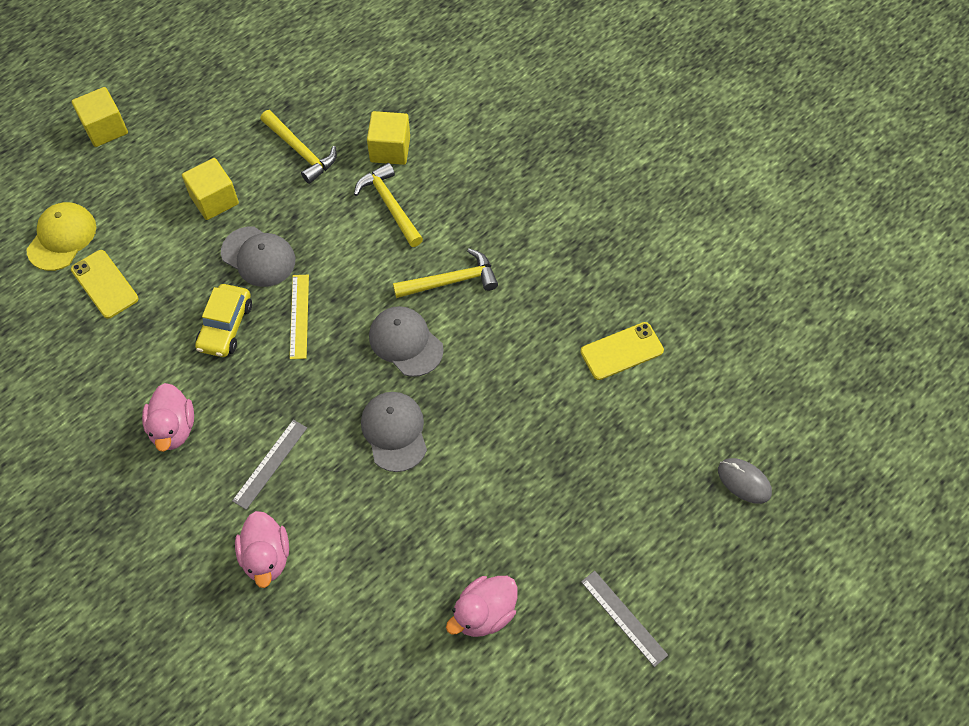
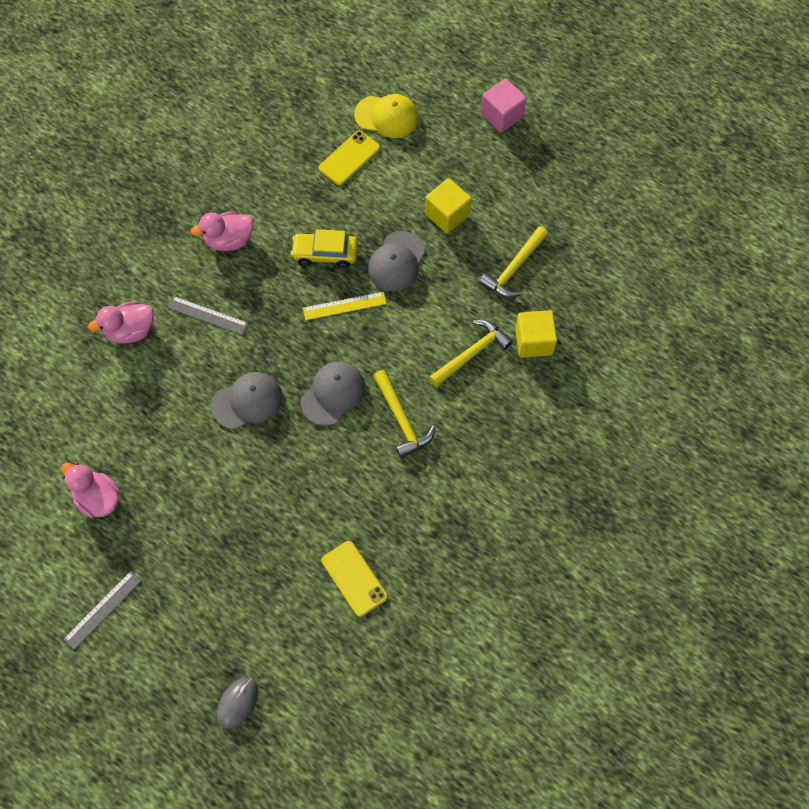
camera: 80 degrees right, 5 degrees up
yellow cube [72,87,128,147] -> pink cube [481,79,527,133]

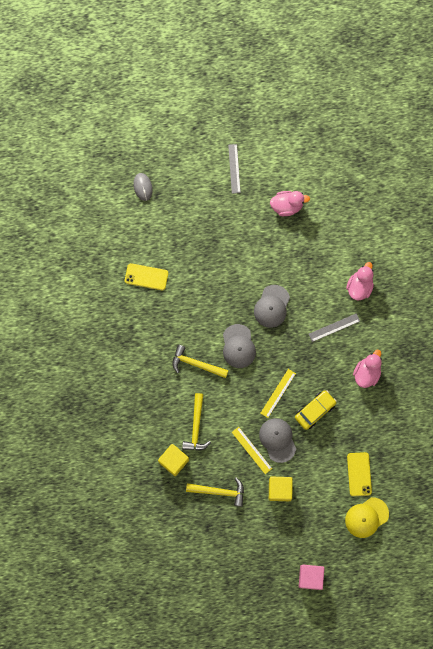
camera: 135 degrees right, 10 degrees up
yellow hammer [479,226,548,298] -> yellow hammer turned 105 degrees clockwise [186,477,244,507]
none -> yellow ruler [232,427,272,474]

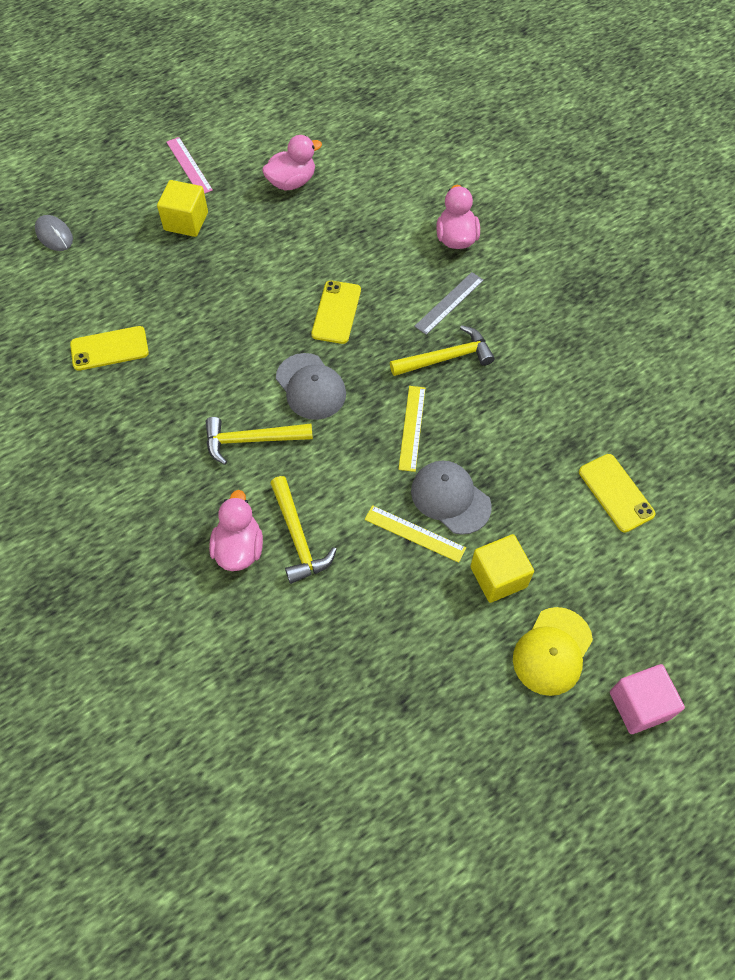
camera: 25 degrees left, 15 degrees down
yellow cube [158,444,189,476] -> yellow cube moved to [157,180,208,237]
yellow hammer [186,477,244,507] -> yellow hammer moved to [390,325,495,376]
grey ruler [228,144,241,194] -> pink ruler [166,137,213,194]
grey cap [254,285,290,328] -> yellow phone [311,280,361,344]
yellow car [295,390,337,430] -> none
yellow cap [345,497,389,538] -> yellow cap moved to [513,607,593,696]
pink duck [353,350,382,388] -> pink duck moved to [209,490,263,571]

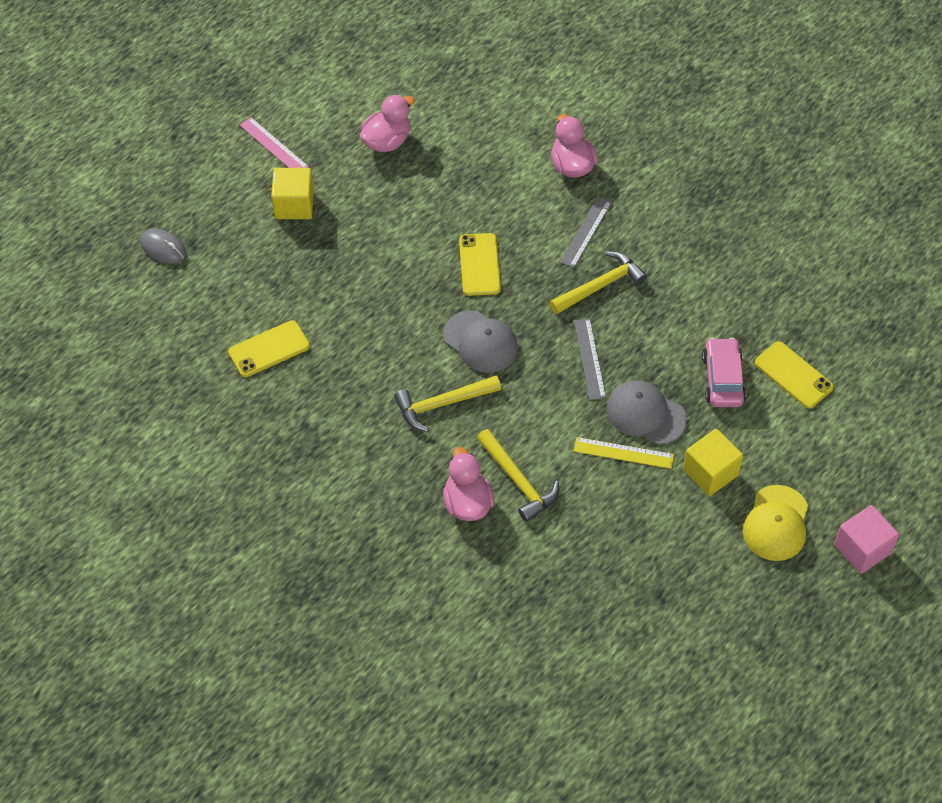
camera: 15 degrees left, 5 degrees down
yellow ruler [398,386,425,472] -> grey ruler [574,318,606,400]
none -> pink car [702,338,746,407]

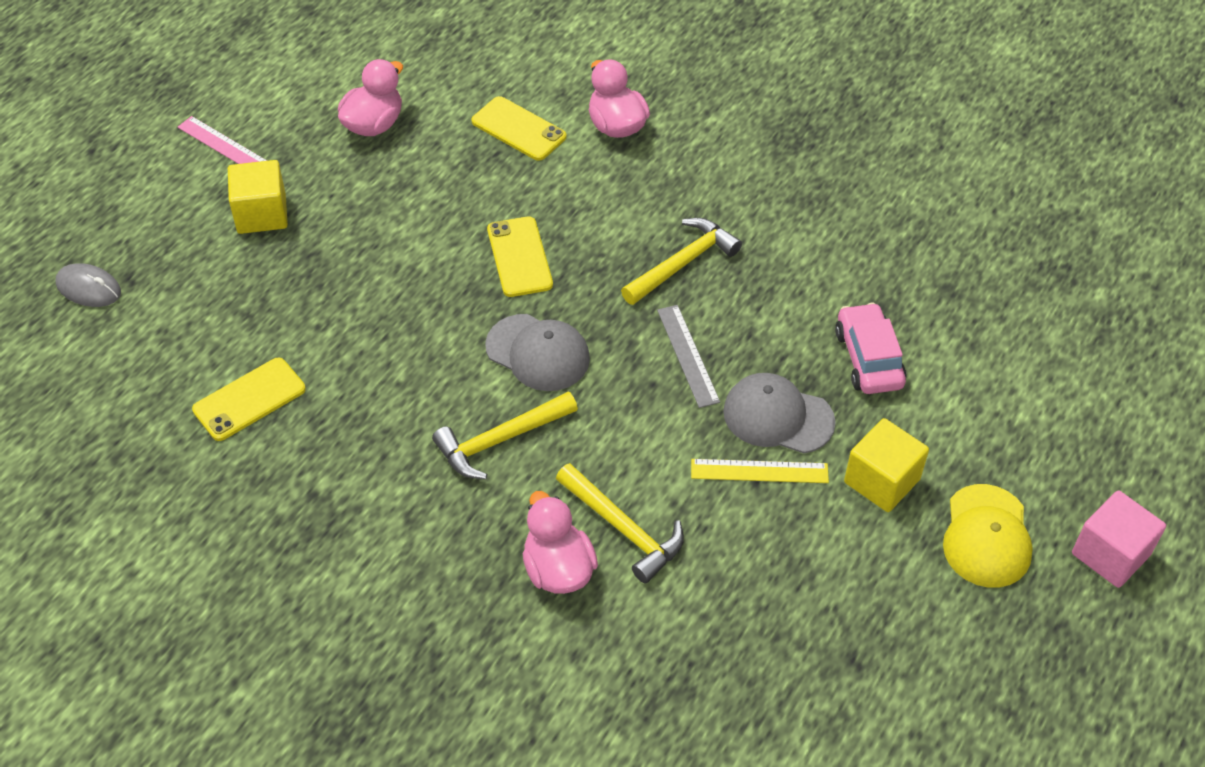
camera: 10 degrees left, 5 degrees down
grey ruler [560,197,612,268] -> none
yellow phone [755,341,834,408] -> yellow phone moved to [471,96,566,161]

